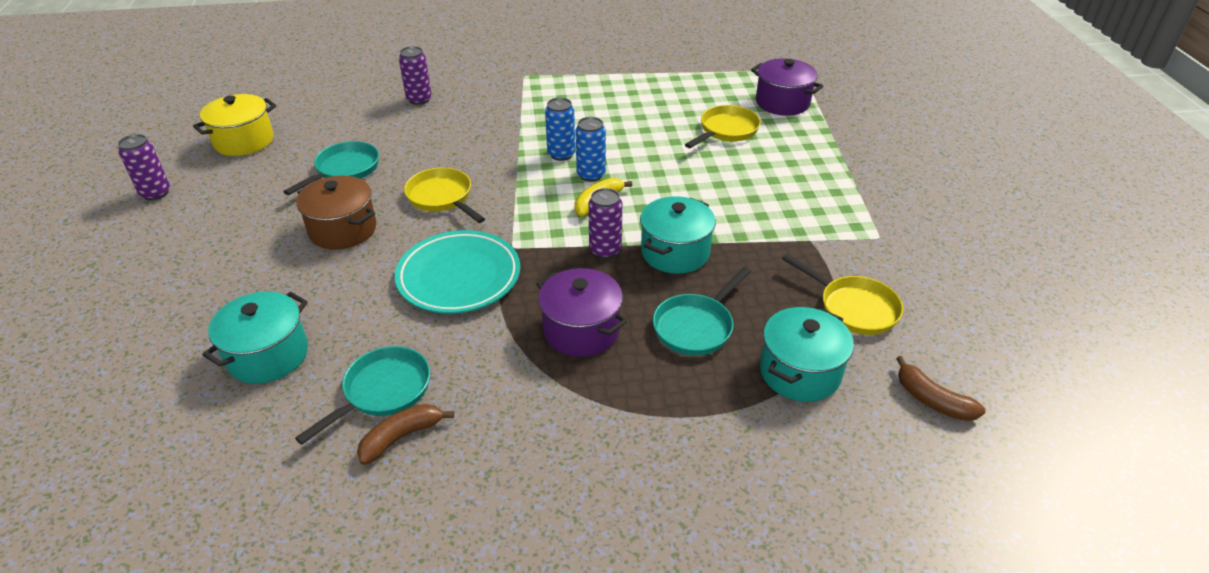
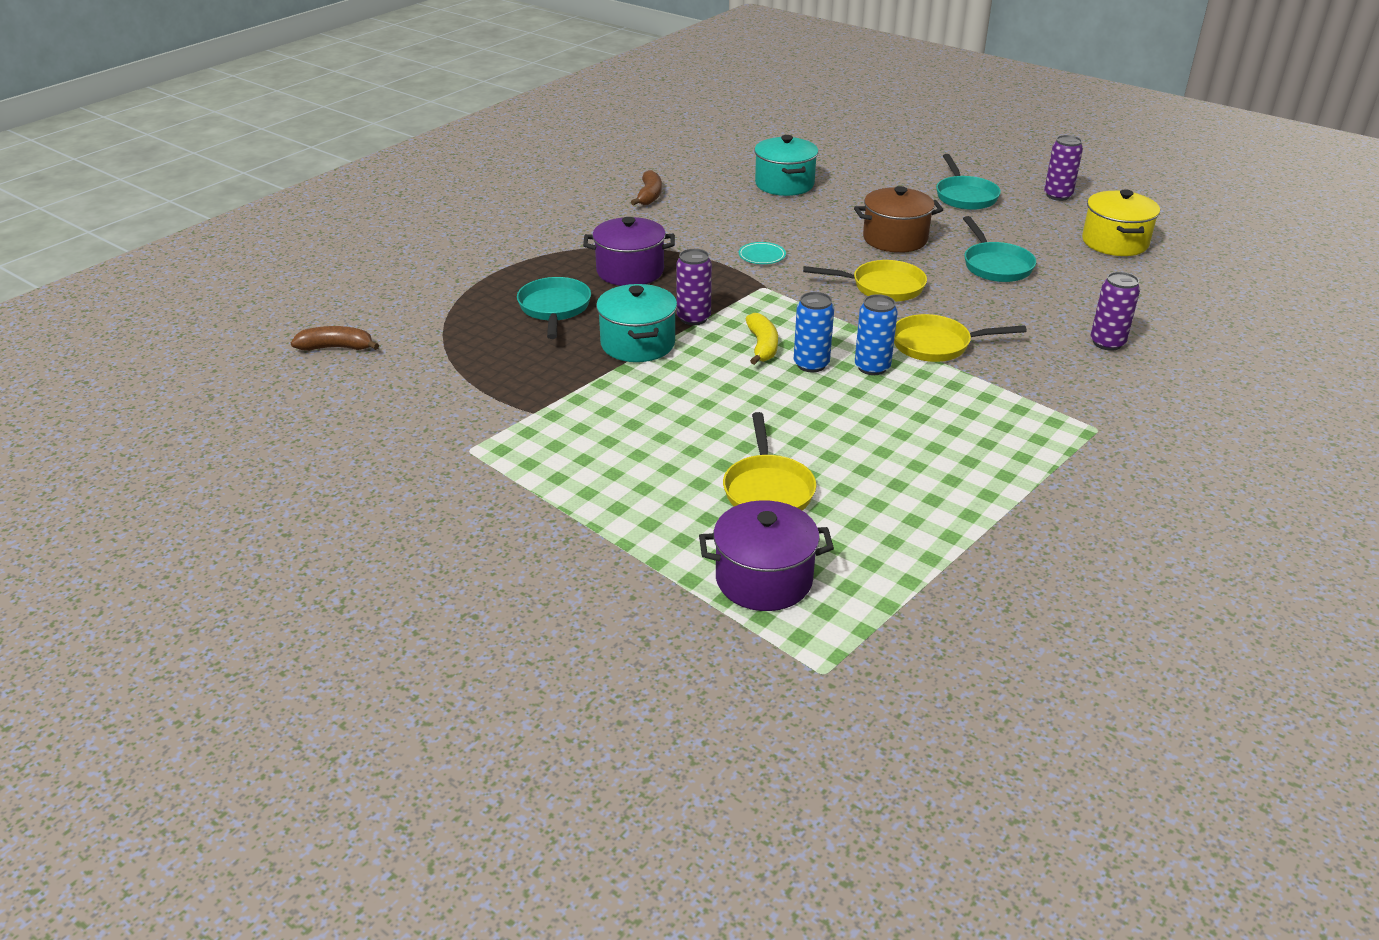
camera: 135 degrees right, 5 degrees down
turquoise pan [295,346,430,444] -> turquoise pan moved to [936,154,1001,210]
turquoise plate [395,230,520,313] -> turquoise plate [739,242,786,264], size x0.41
turquoise pot [760,307,854,402] -> none
yellow pan [782,254,903,335] -> yellow pan moved to [894,314,1027,362]

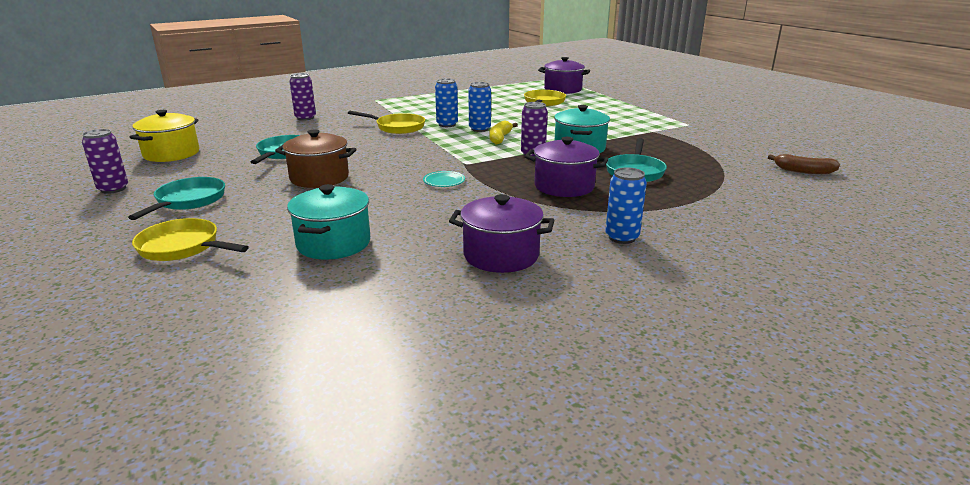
camera: 160 degrees left, 10 degrees down
brown banana [631,170,662,205] -> purple pot [449,194,555,273]
yellow pan [803,260,927,302] -> yellow pan moved to [132,218,249,261]
none -> blue can [605,167,647,244]

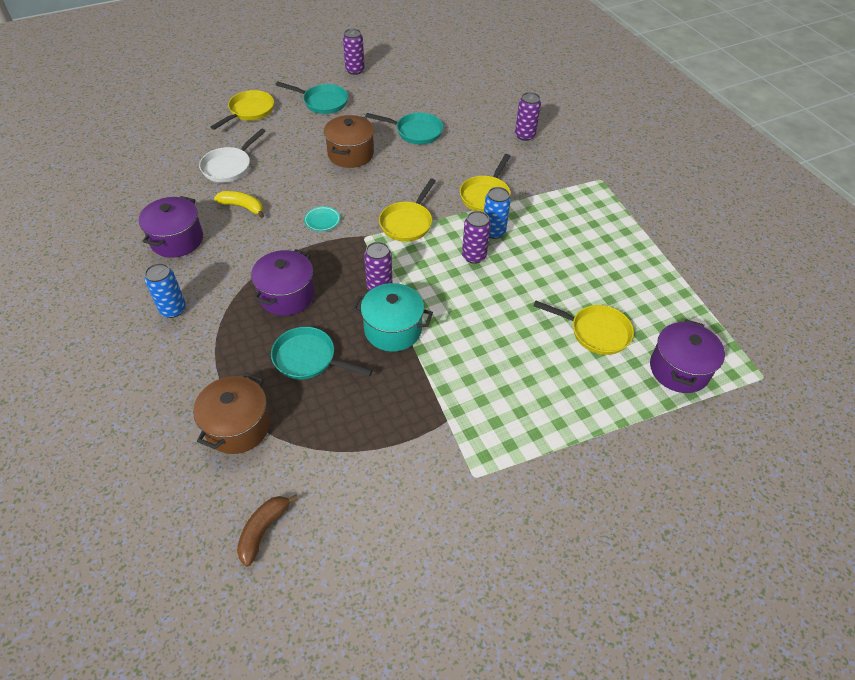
camera: 95 degrees right, 25 degrees up
yellow pot [130,110,199,162] -> none
turquoise pot [287,184,370,260] -> white pan [199,129,266,183]
blue can [468,82,491,132] -> purple can [462,211,491,264]
yellow banana [489,120,518,144] -> yellow banana moved to [214,191,264,218]
none -> brown pot [193,373,270,454]
none -> yellow pan [379,178,436,242]

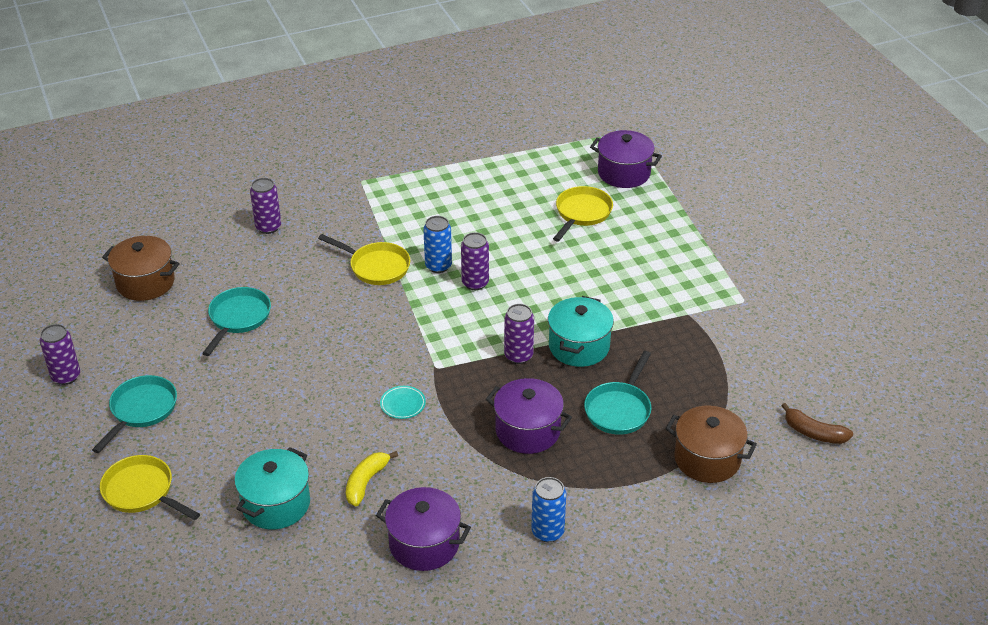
camera: 85 degrees left, 10 degrees down
white pan [199,129,266,183] -> turquoise pot [234,447,310,530]
brown pot [324,115,374,168] -> brown pot moved to [102,236,180,301]
yellow pan [379,178,436,242] -> none

